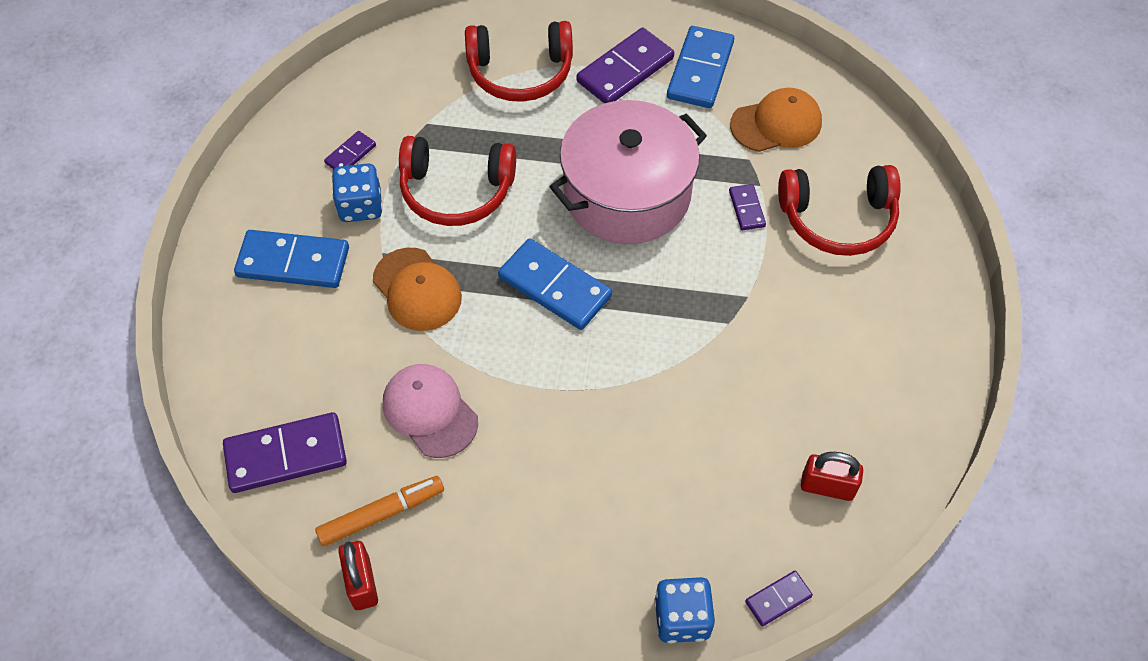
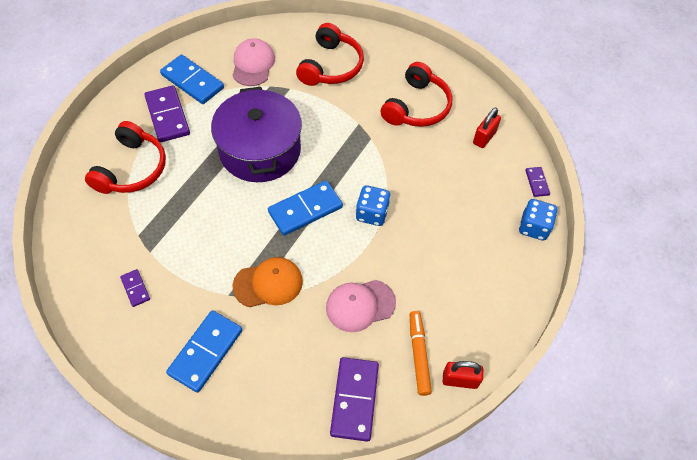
camera: 70 degrees left, 0 degrees up
blue dice [332,164,383,222] -> blue dice moved to [356,185,391,226]
red headphones [399,136,516,226] -> red headphones moved to [381,62,452,127]
pink pot [550,100,707,244] -> purple pot [211,87,302,182]
purple domino [729,184,766,230] -> none
orange cap [730,88,822,152] -> pink cap [232,38,275,86]

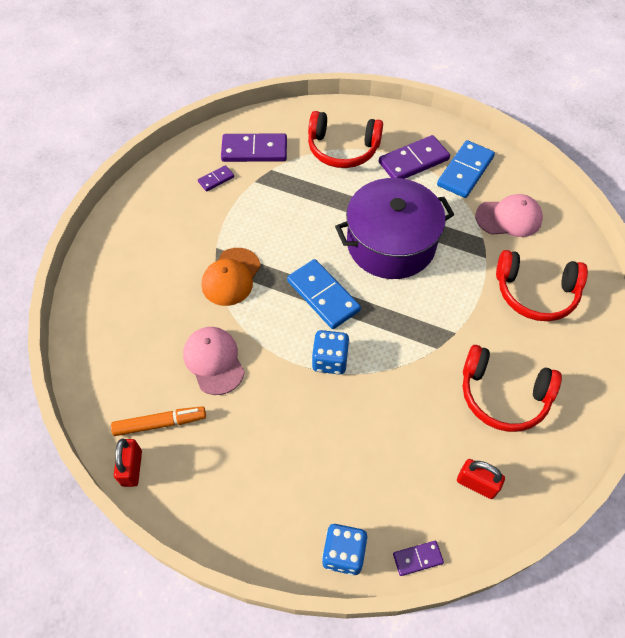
camera: 85 degrees right, 0 degrees up
blue domino [166,310,242,393] -> none
orange cap [233,257,303,307] -> orange cap turned 45 degrees clockwise [202,248,261,306]
purple domino [330,357,379,442] -> purple domino moved to [221,133,287,162]

